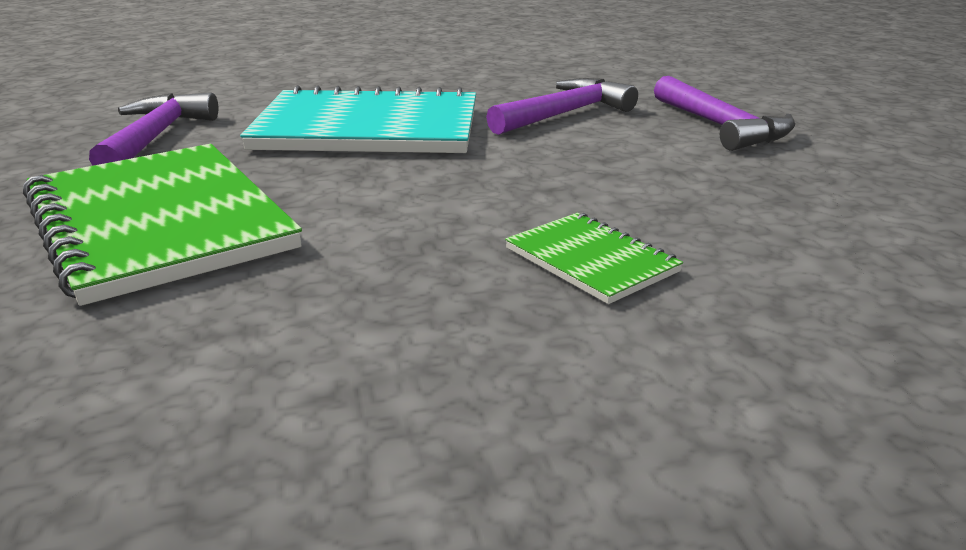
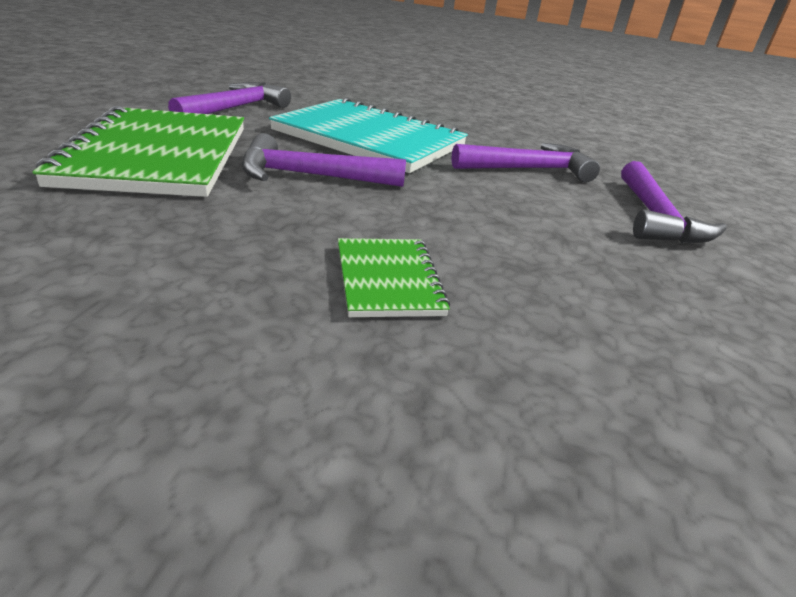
camera: 25 degrees right, 5 degrees up
none -> purple hammer [241,133,406,187]

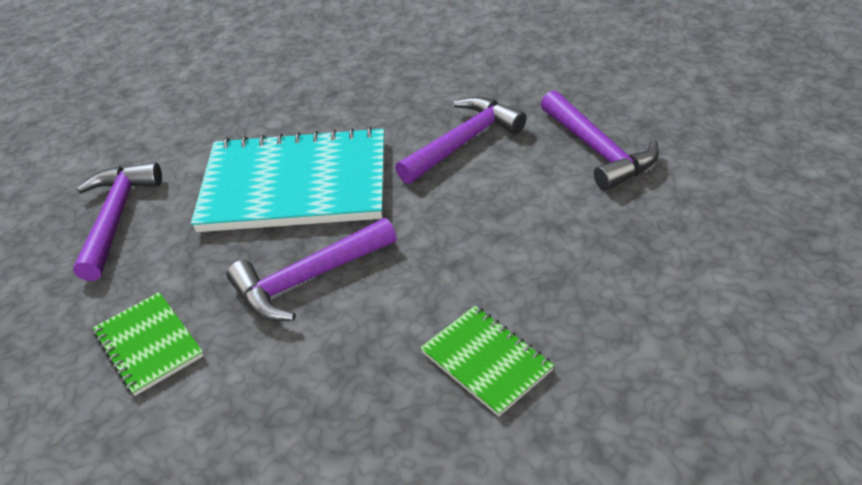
camera: 25 degrees left, 10 degrees up
green notebook [32,106,244,197] -> green notebook [93,292,204,396], size x0.48

